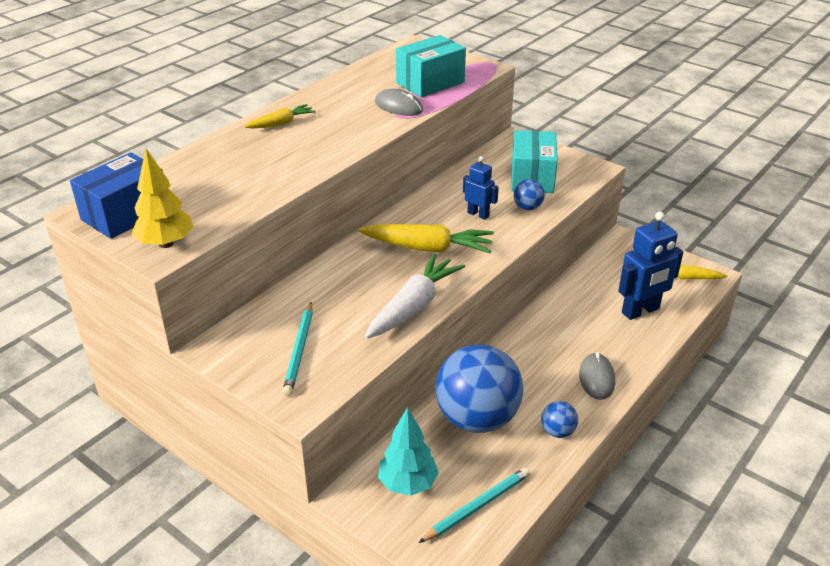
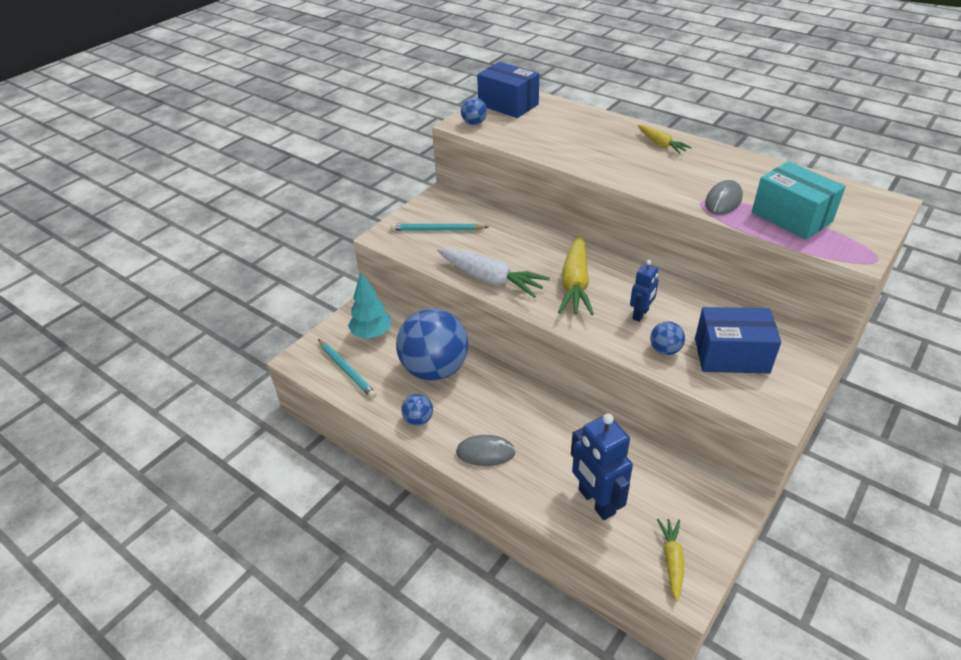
camera: 90 degrees right, 5 degrees up
yellow tree [132,149,194,248] -> blue ball [461,97,487,125]
turquoise box [511,130,558,193] -> blue box [695,307,781,373]

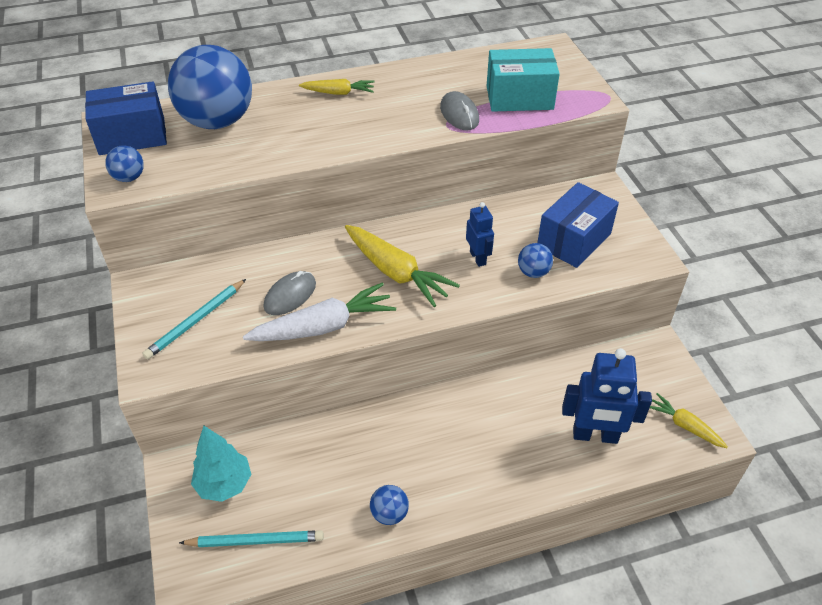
camera: 55 degrees left, 5 degrees up
blue ball [396,309,468,381] -> blue ball moved to [168,45,252,129]
grey mouse [456,435,516,466] -> grey mouse moved to [264,271,316,315]

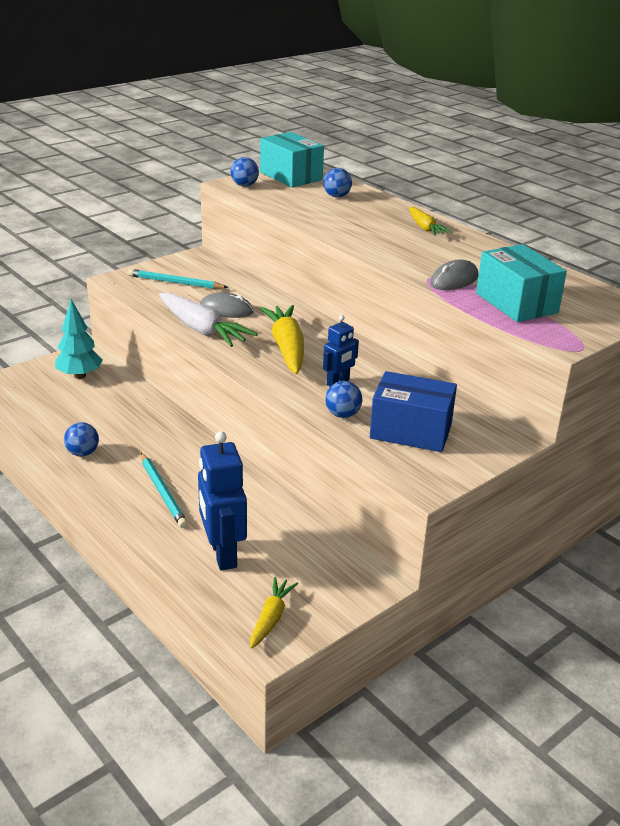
camera: 65 degrees right, 15 degrees down
blue box [85,81,167,155] -> turquoise box [260,132,324,187]
blue ball [168,45,252,129] -> blue ball [323,168,352,198], size x0.42
turquoise pencil [179,530,324,547] -> turquoise pencil moved to [141,453,188,528]
yellow carrot [345,225,460,307] -> yellow carrot turned 150 degrees clockwise [260,305,304,374]

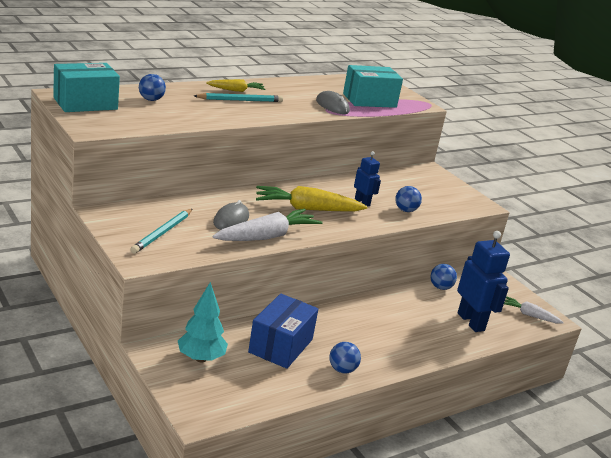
camera: 85 degrees left, 5 degrees down
turquoise pencil [141,453,188,528] -> turquoise pencil moved to [194,93,283,102]
blue robot [198,431,247,570] -> blue robot turned 105 degrees counterclockwise [457,231,510,332]
blue ball [231,157,259,187] -> blue ball moved to [431,264,457,290]
yellow carrot [250,577,298,649] -> white carrot [504,296,564,324]
blue box [370,371,457,452] -> blue box moved to [248,294,318,369]

